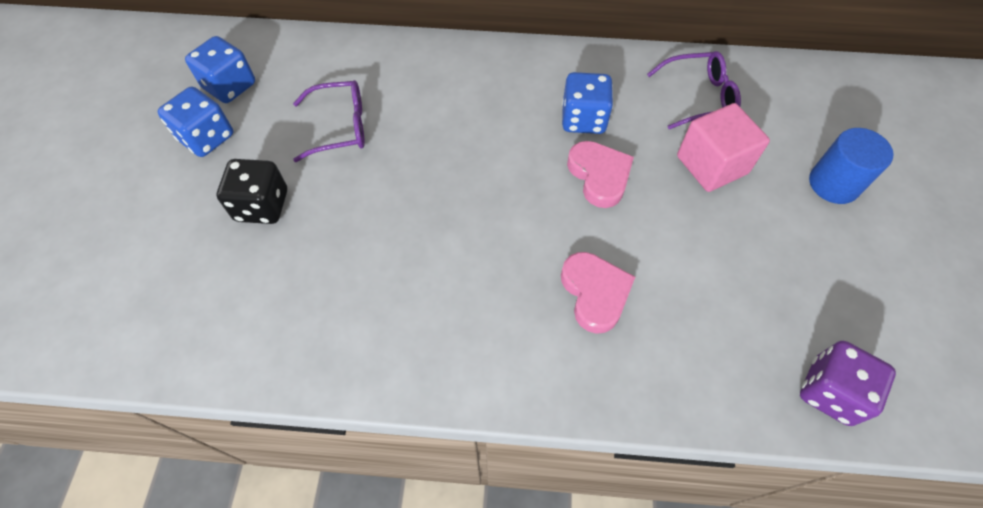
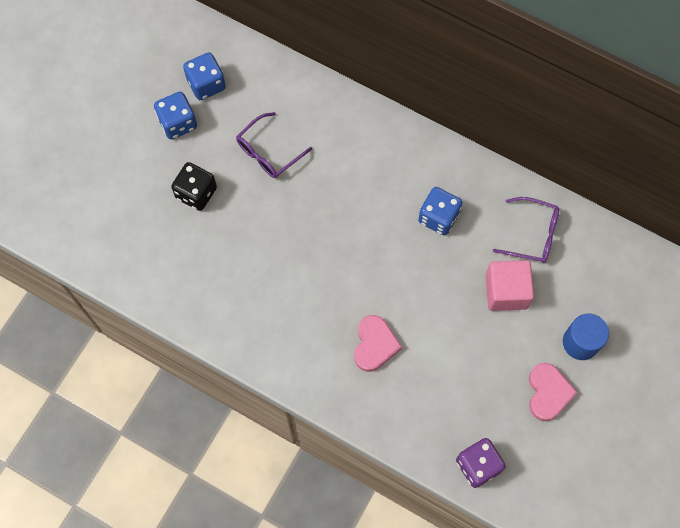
camera: 25 degrees right, 10 degrees up
purple glasses [293,80,365,162] -> purple glasses turned 120 degrees clockwise [236,112,312,178]
pink heart [567,141,634,208] -> pink heart moved to [529,363,578,421]

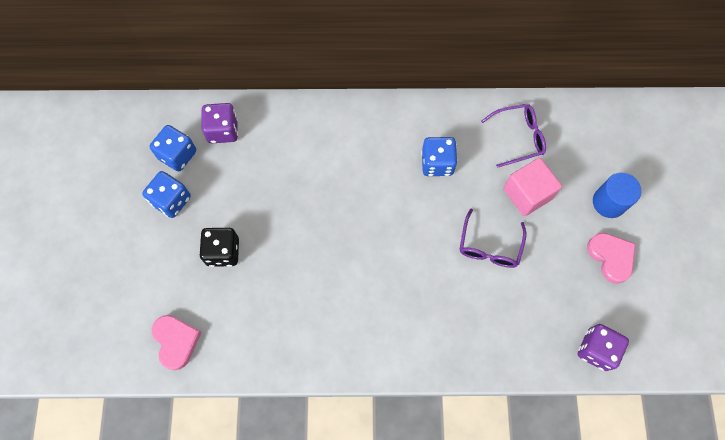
camera: 30 degrees left, 0 degrees up
purple glasses [236,112,312,178] -> purple glasses moved to [460,209,526,268]
pink heart [354,315,402,372] -> pink heart moved to [152,315,202,370]
none -> purple dice [202,103,238,143]

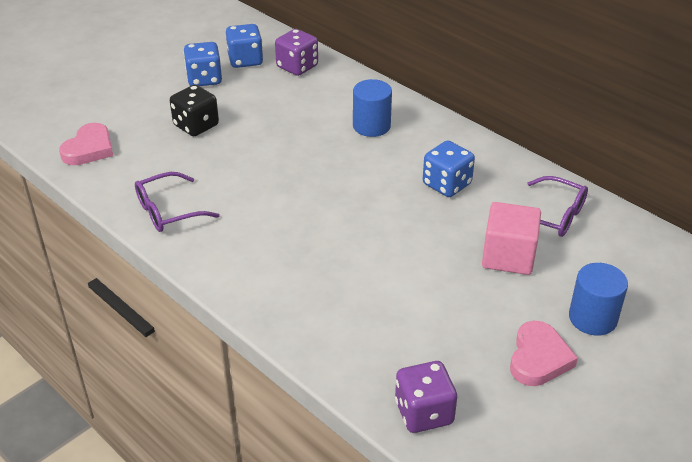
camera: 45 degrees right, 30 degrees down
purple glasses [460,209,526,268] -> purple glasses moved to [135,172,220,232]
none -> blue cylinder [353,79,392,137]

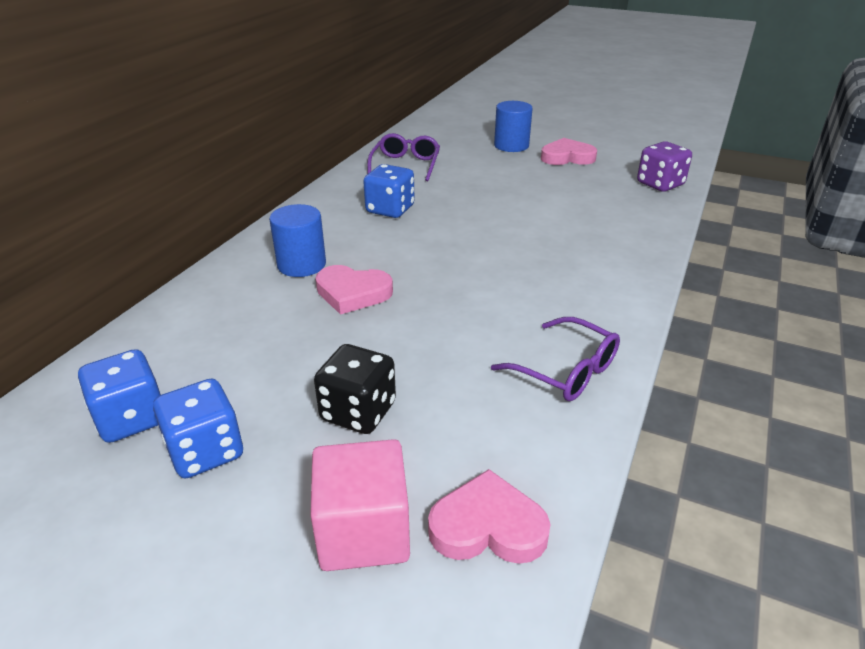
camera: 110 degrees left, 5 degrees down
purple dice [275,29,318,76] -> none
pink cube [482,202,541,275] -> pink cube moved to [310,439,410,571]
none -> pink heart [315,265,393,315]

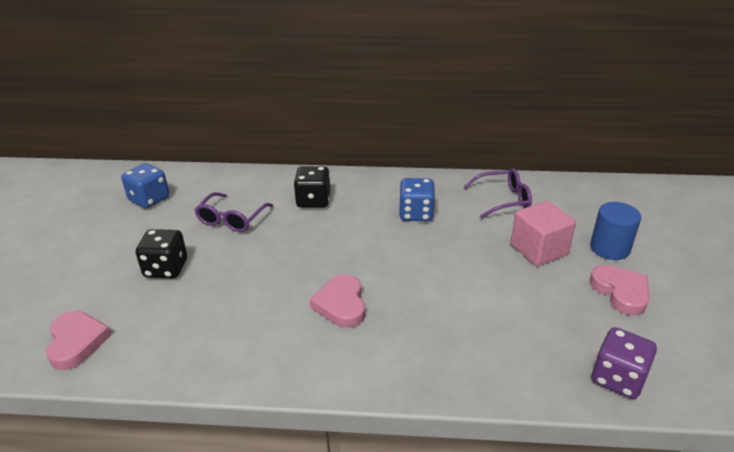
camera: 70 degrees right, 0 degrees up
blue dice [153,379,243,479] -> none
blue cylinder [269,204,326,277] -> black dice [294,166,330,208]
pink cube [310,439,410,571] -> pink cube moved to [511,201,576,266]
pink heart [315,265,393,315] -> pink heart moved to [310,274,365,328]
purple glasses [491,317,620,401] -> purple glasses moved to [195,192,273,232]

